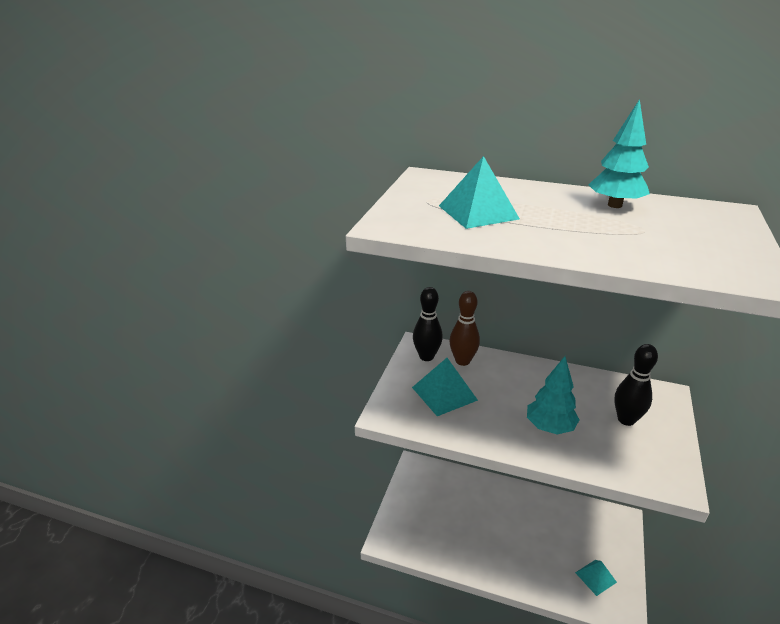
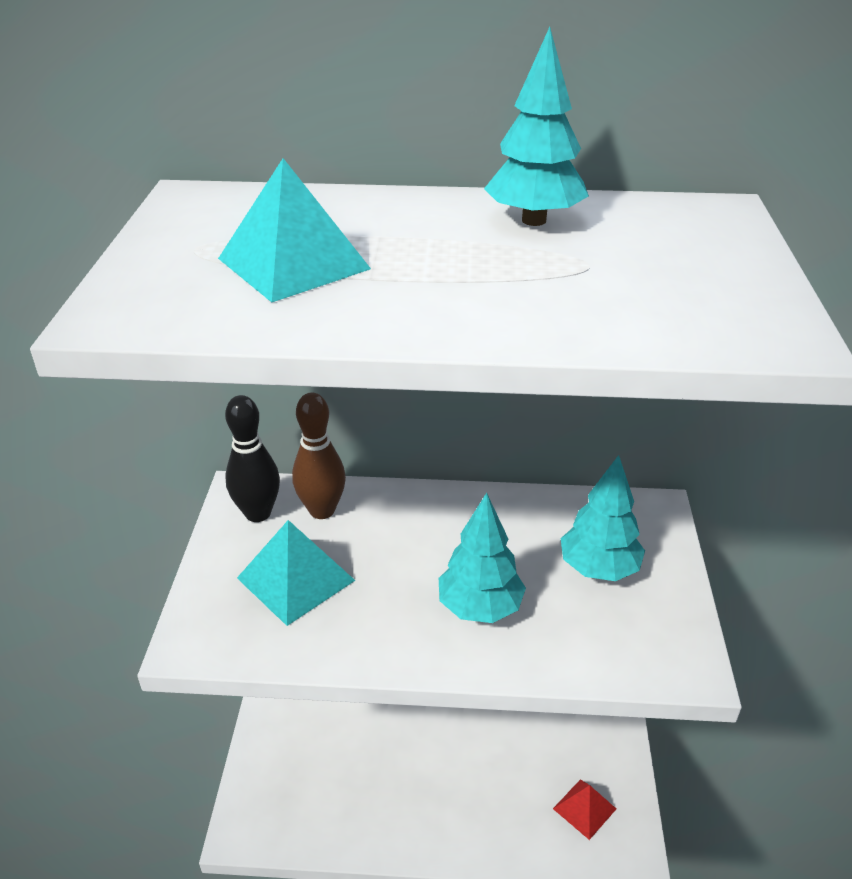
camera: 15 degrees left, 5 degrees up
turquoise pyramid [575,560,617,596] -> red pyramid [553,779,616,840]
black bowling pin [614,344,658,426] -> turquoise tree [561,455,645,581]

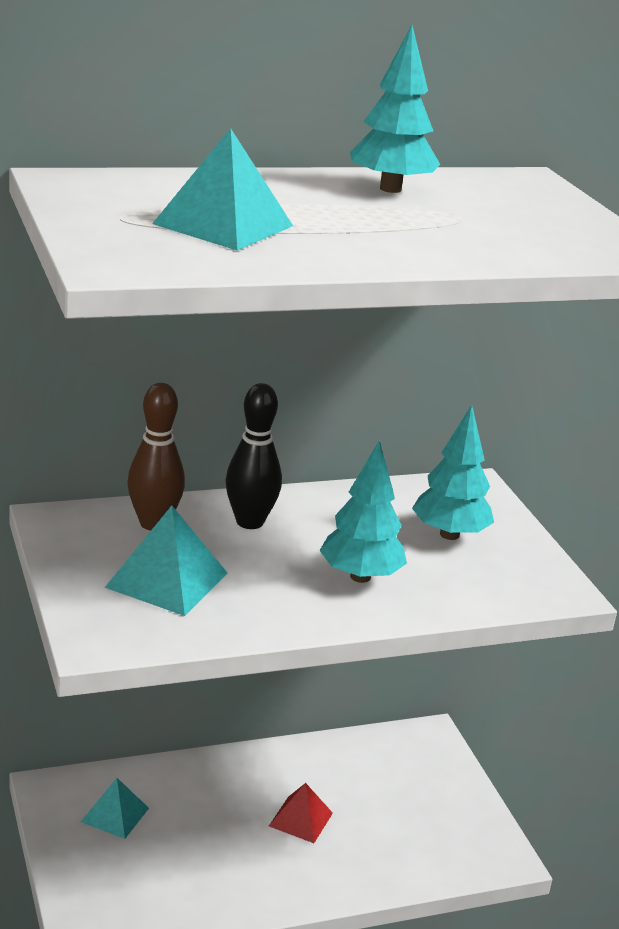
camera: 25 degrees left, 10 degrees down
black bowling pin [225,395,280,522] -> black bowling pin moved to [225,383,282,529]
red pyramid [553,779,616,840] -> red pyramid moved to [269,783,333,843]
none -> turquoise pyramid [81,778,149,839]

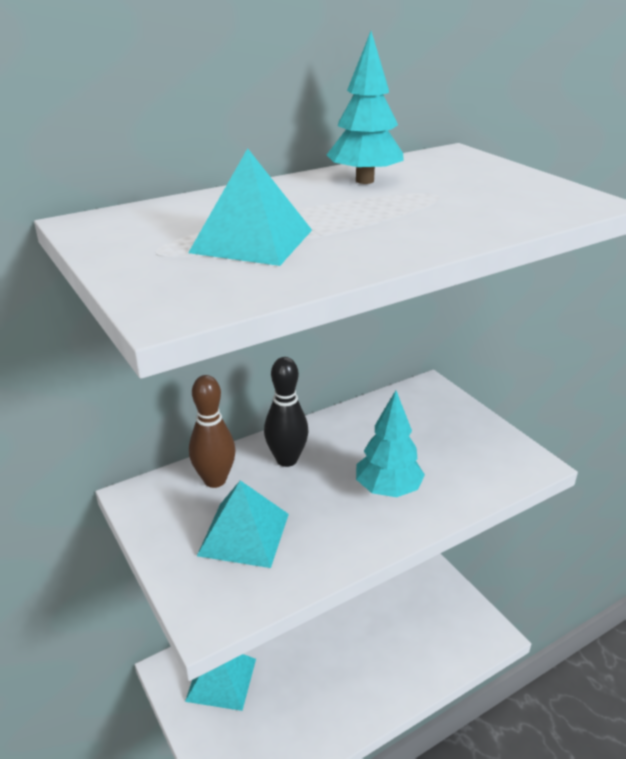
camera: 10 degrees left, 5 degrees up
turquoise pyramid [81,778,149,839] -> turquoise pyramid [185,654,256,711], size x1.55
red pyramid [269,783,333,843] -> none
turquoise tree [412,405,494,540] -> none

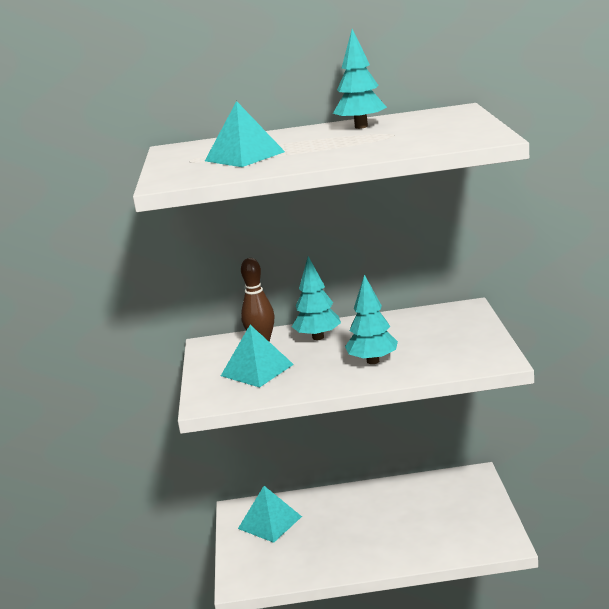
camera: 30 degrees right, 10 degrees down
black bowling pin [264,357,309,467] -> turquoise tree [292,256,341,340]

